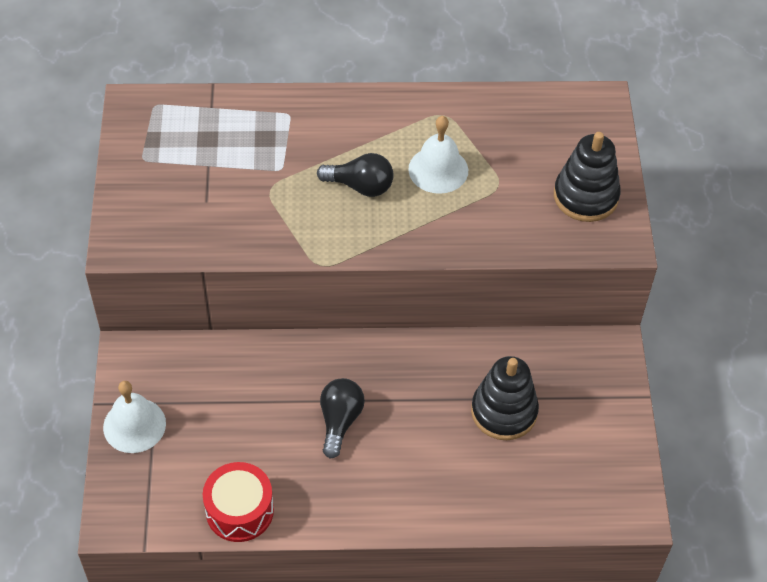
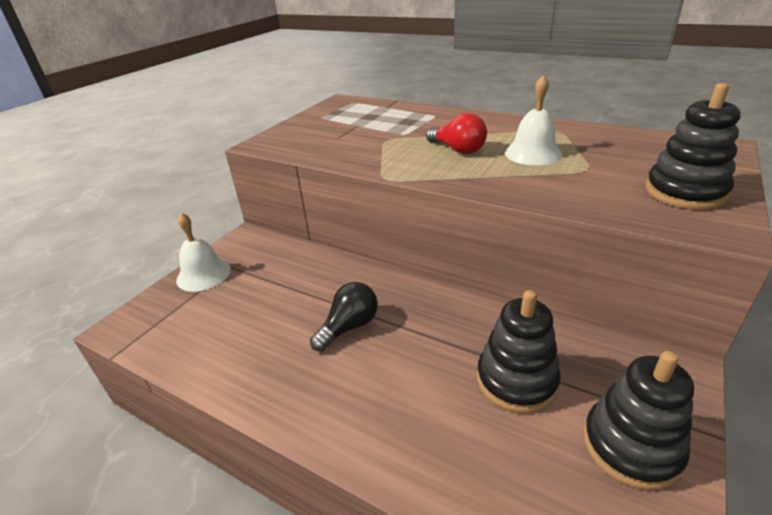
camera: 35 degrees right, 20 degrees down
red drum [203,462,274,542] -> none
black light bulb [317,153,394,197] -> red light bulb [426,113,487,154]
none -> black stacking toy [583,351,694,490]

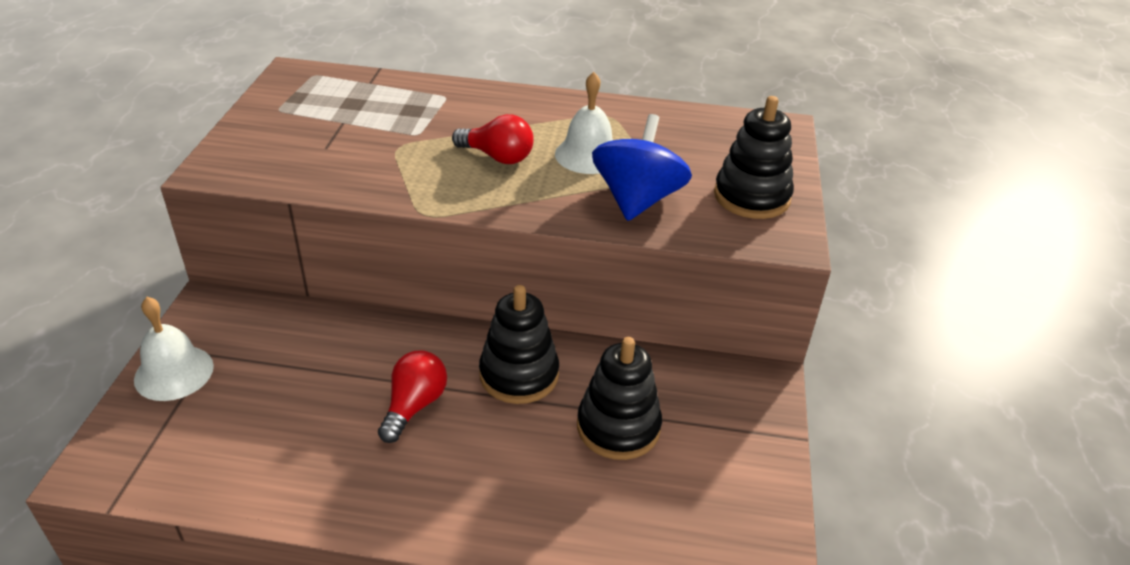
camera: 25 degrees left, 5 degrees up
black light bulb [310,282,378,351] -> red light bulb [378,350,447,443]
black stacking toy [583,351,694,490] -> black stacking toy moved to [479,285,559,404]
none -> blue spinning top [592,114,692,221]

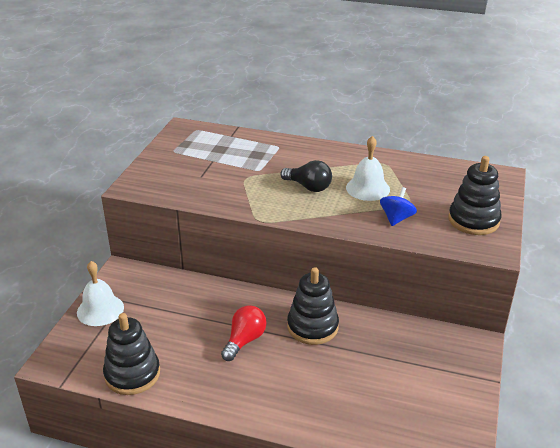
camera: 10 degrees right, 5 degrees down
red light bulb [452,114,534,164] -> black light bulb [280,160,332,192]
black stacking toy [577,337,662,460] -> black stacking toy moved to [103,313,160,395]
blue spinning top [592,114,692,221] -> blue spinning top [380,187,417,226], size x0.58

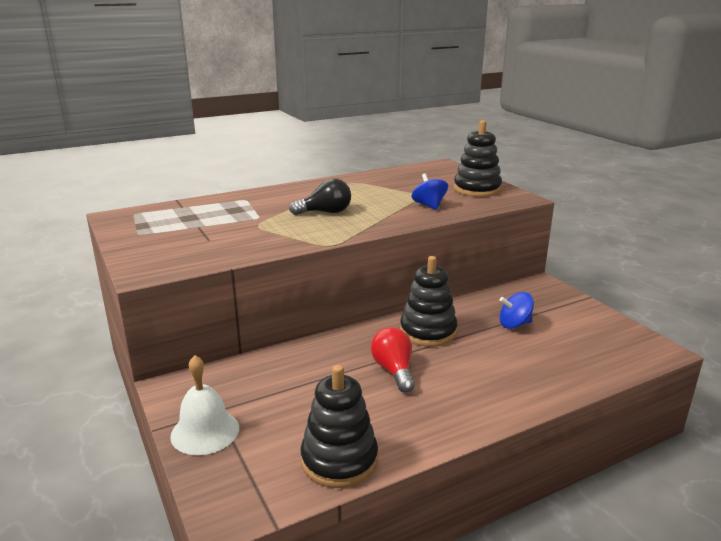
camera: 45 degrees left, 10 degrees down
white bell [346,136,390,201] -> none
none -> blue spinning top [499,292,534,329]

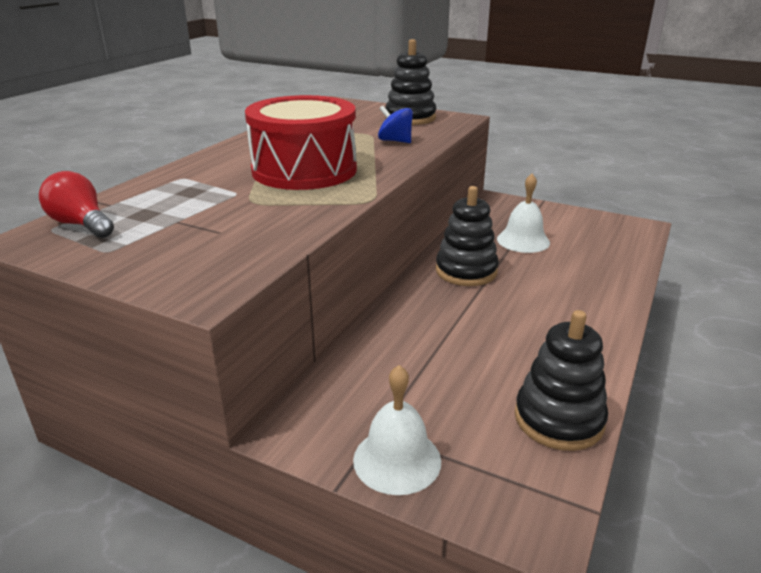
camera: 35 degrees left, 5 degrees up
black light bulb [289,178,351,215] -> red drum [245,95,357,190]
red light bulb [371,327,415,393] -> red light bulb moved to [39,171,114,238]
blue spinning top [499,292,534,329] -> white bell [497,174,550,253]

